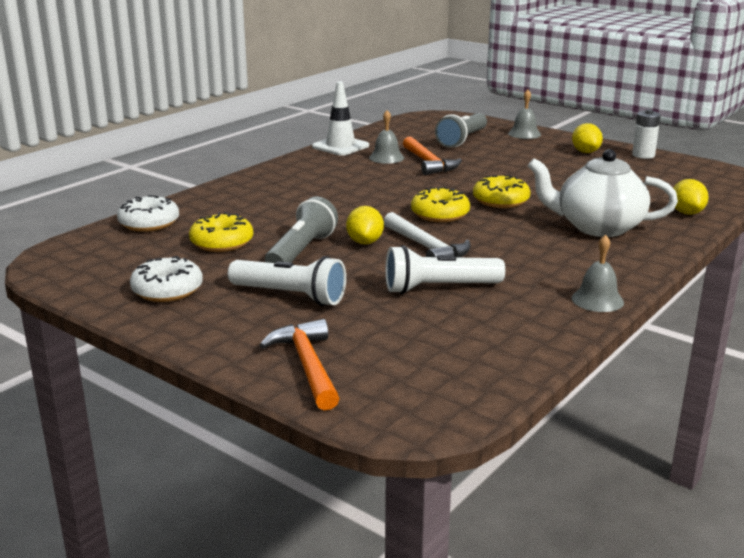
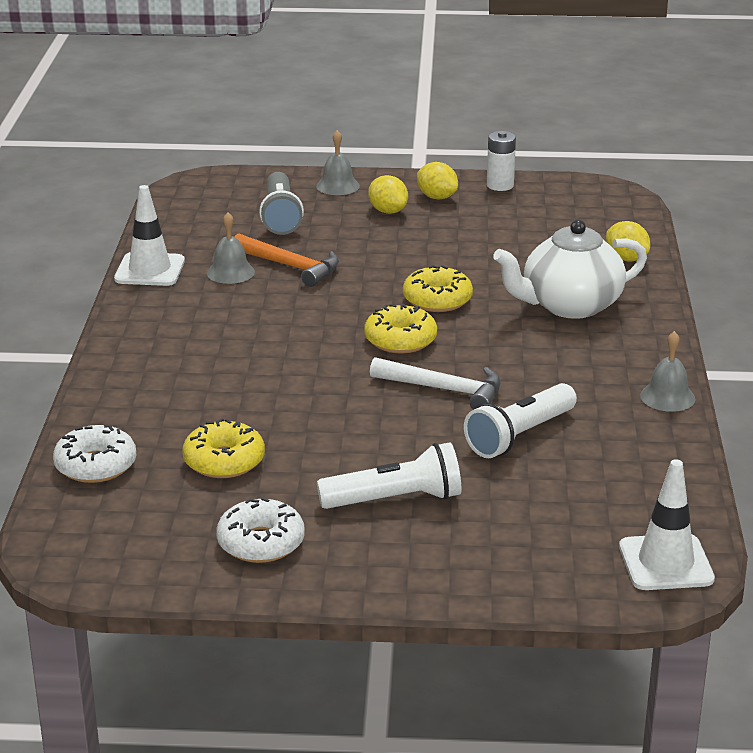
camera: 35 degrees left, 5 degrees up
orange hammer [260,319,340,411] -> none
grey flashlight [265,197,338,263] -> none
yellow lemon [346,206,384,244] -> yellow lemon moved to [368,175,408,214]
none -> white traffic cone [619,459,715,590]

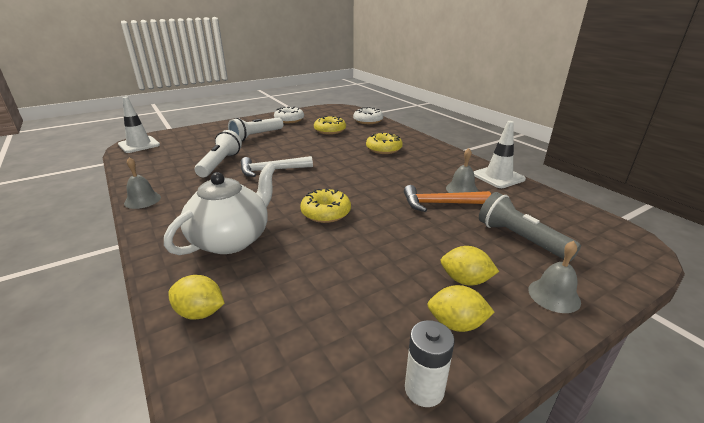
camera: 145 degrees right, 0 degrees up
yellow donut [364,304,437,353] -> yellow donut moved to [366,132,403,154]

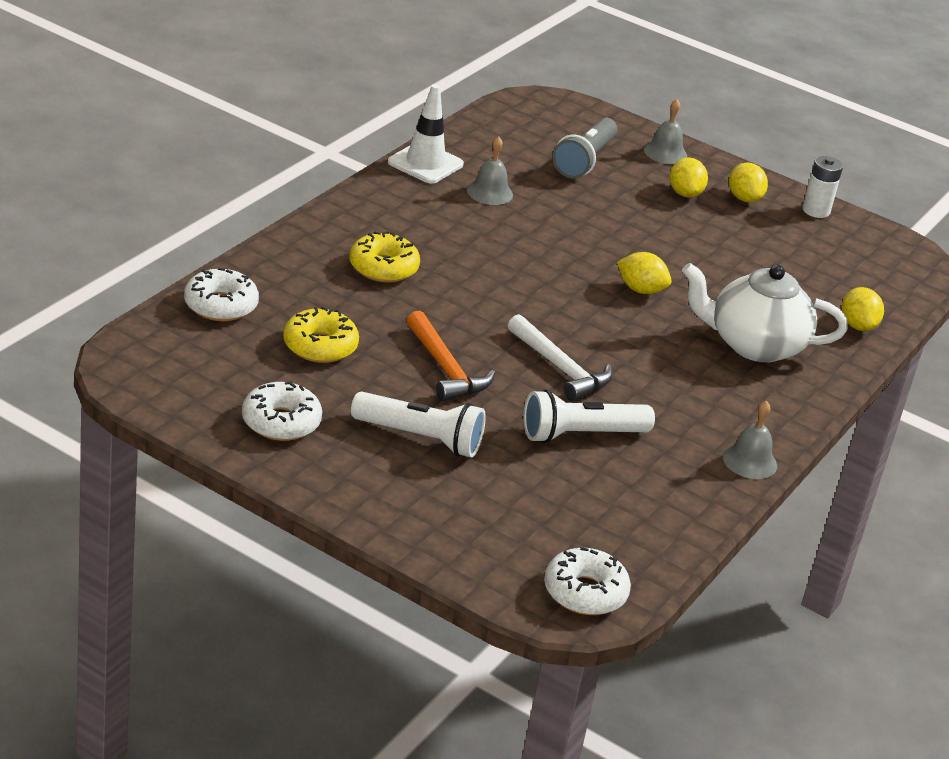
camera: 120 degrees left, 5 degrees up
white traffic cone [118,97,160,153] -> white donut [544,547,631,615]
yellow donut [300,188,351,223] -> yellow lemon [617,252,672,294]
orange hammer [404,185,491,212] -> orange hammer moved to [407,311,495,401]

